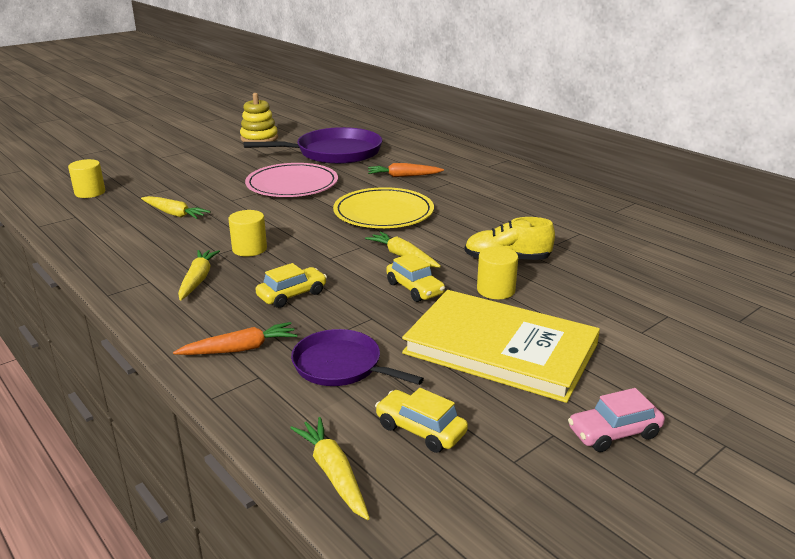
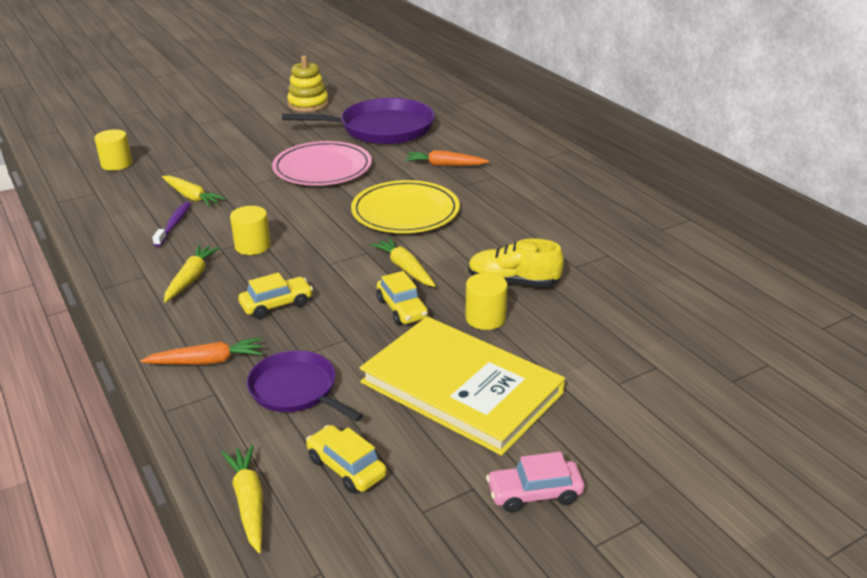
camera: 10 degrees right, 5 degrees up
none -> purple toothbrush [152,202,191,247]

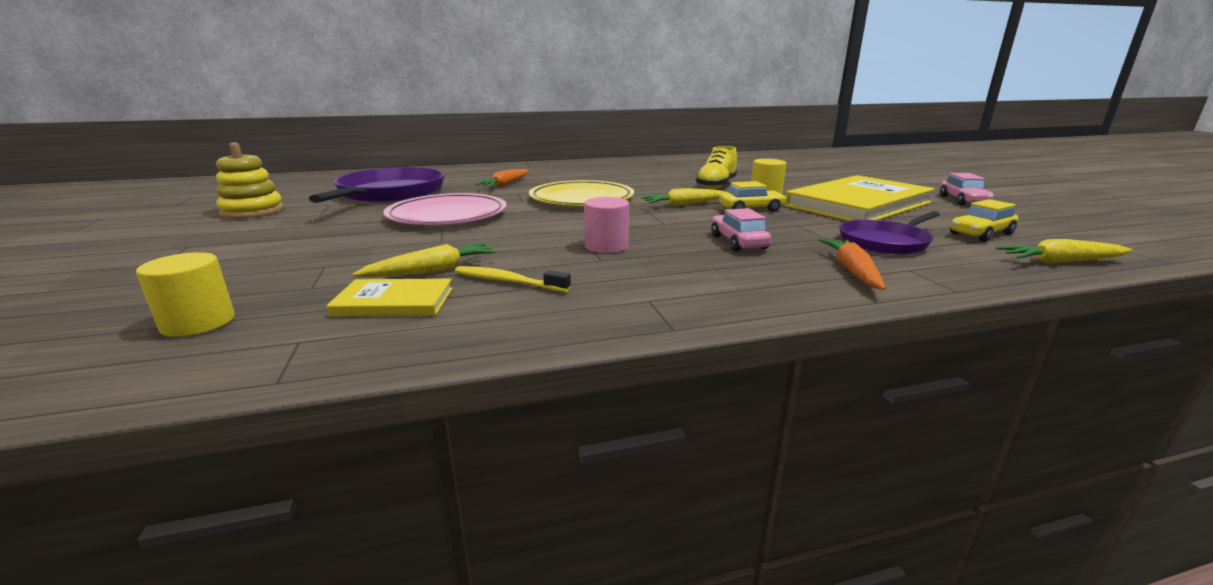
camera: 75 degrees left, 10 degrees down
purple toothbrush [152,202,191,247] -> yellow toothbrush [455,266,571,292]
yellow carrot [164,245,220,303] -> none
yellow cylinder [230,206,271,255] -> pink cylinder [584,197,629,253]
yellow car [238,272,313,319] -> pink car [711,208,771,251]
none -> yellow book [327,279,453,316]

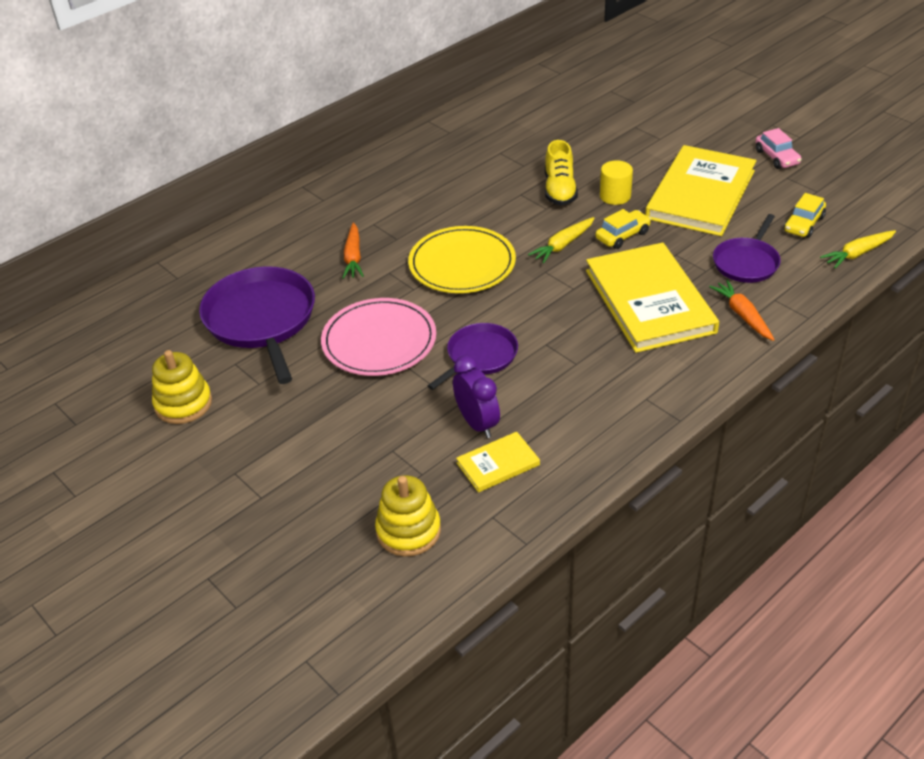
camera: 25 degrees left, 20 degrees up
yellow cylinder [136,252,235,337] -> yellow stacking toy [375,475,441,556]
yellow carrot [353,243,496,277] -> purple clock [453,355,500,438]
yellow toothbrush [455,266,571,292] -> none
pink cylinder [584,197,629,253] -> none
pink car [711,208,771,251] -> yellow book [586,242,719,353]
none -> purple pan [428,323,518,390]

